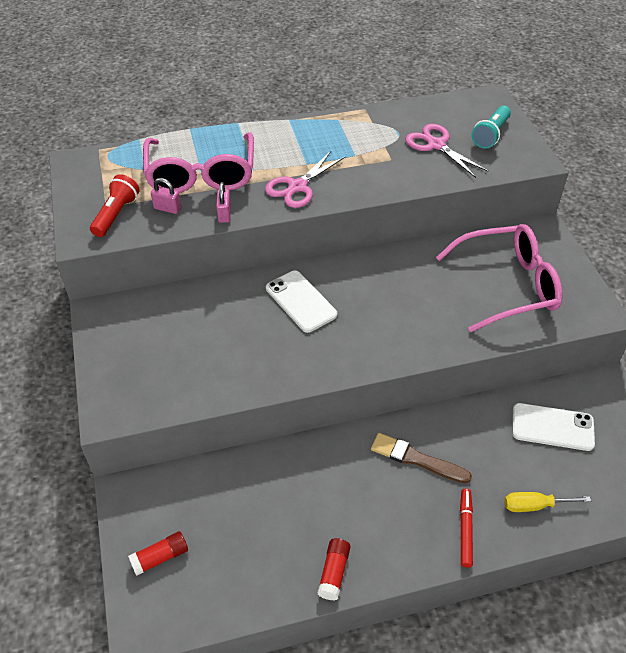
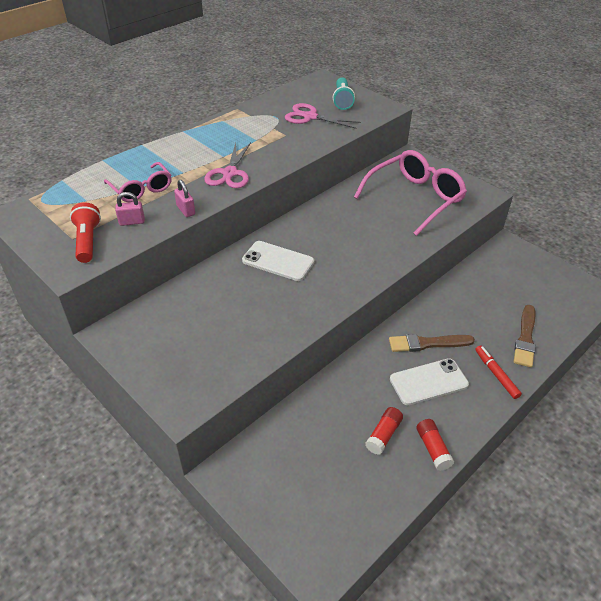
camera: 30 degrees left, 5 degrees down
red glue stick [128,531,188,576] -> red glue stick moved to [365,407,403,455]
pink glasses [143,132,254,193] -> pink glasses [104,162,171,202], size x0.59
yellow screwdriver [504,492,591,512] -> brown brush [514,305,536,368]
white phone [512,403,595,451] -> white phone moved to [390,358,469,405]

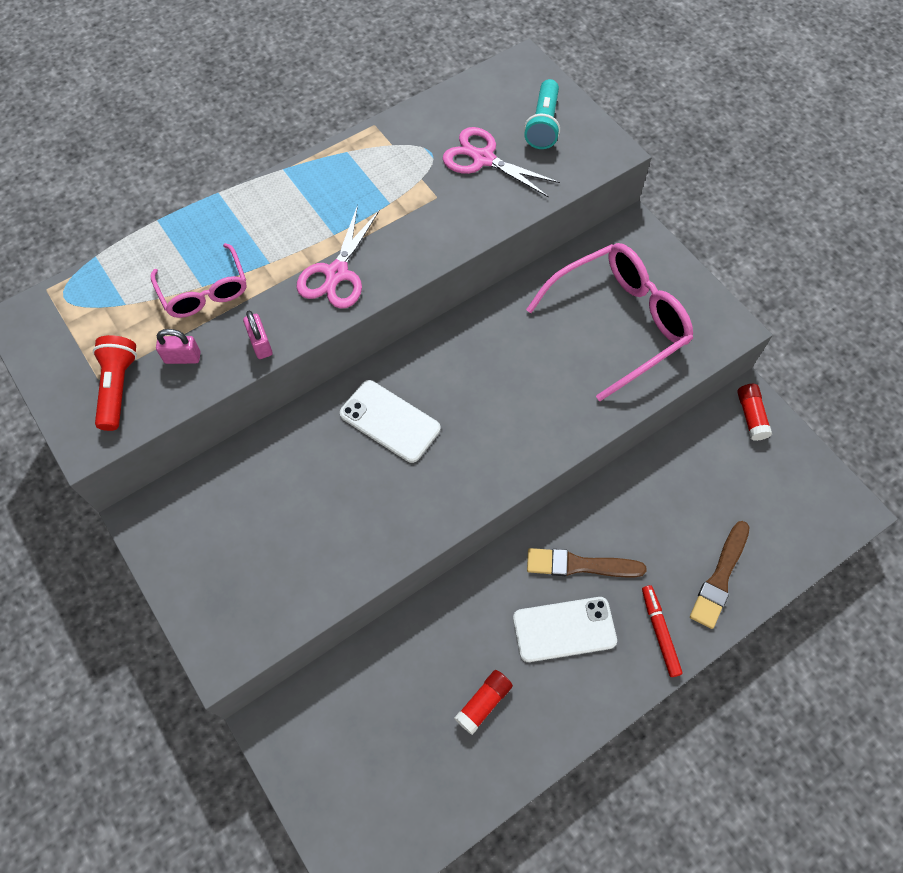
camera: 10 degrees right, 20 degrees up
red glue stick [416,419,454,471] -> red glue stick moved to [737,384,772,441]

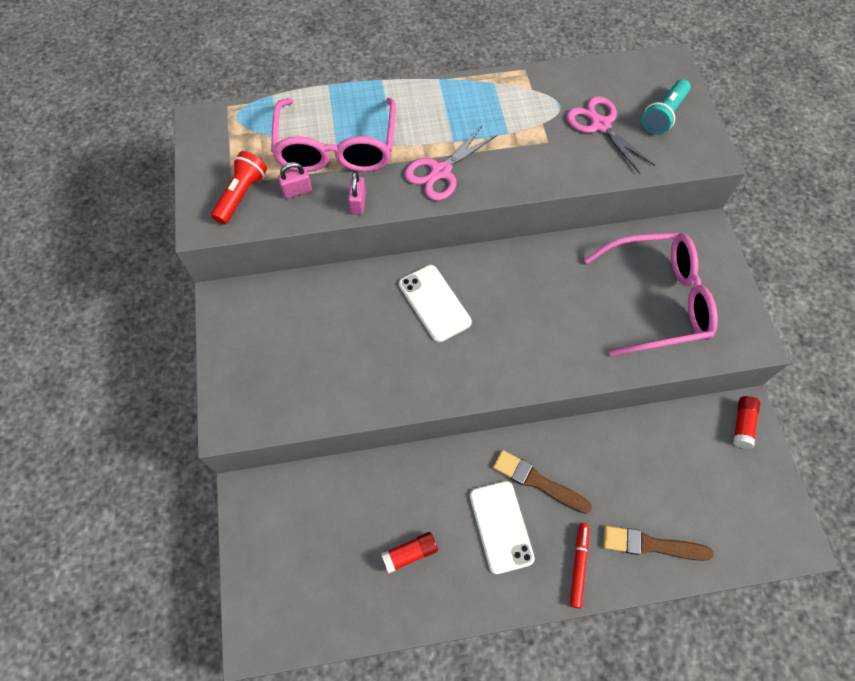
camera: 25 degrees right, 0 degrees up
pink glasses [151,243,246,318] -> pink glasses [271,98,396,172], size x1.70
pink padlock [156,329,200,364] -> pink padlock turned 45 degrees counterclockwise [278,162,312,199]
white phone [513,597,617,662] -> white phone turned 60 degrees clockwise [470,481,535,574]
brown brush [690,521,750,629] -> brown brush turned 45 degrees clockwise [603,526,713,561]

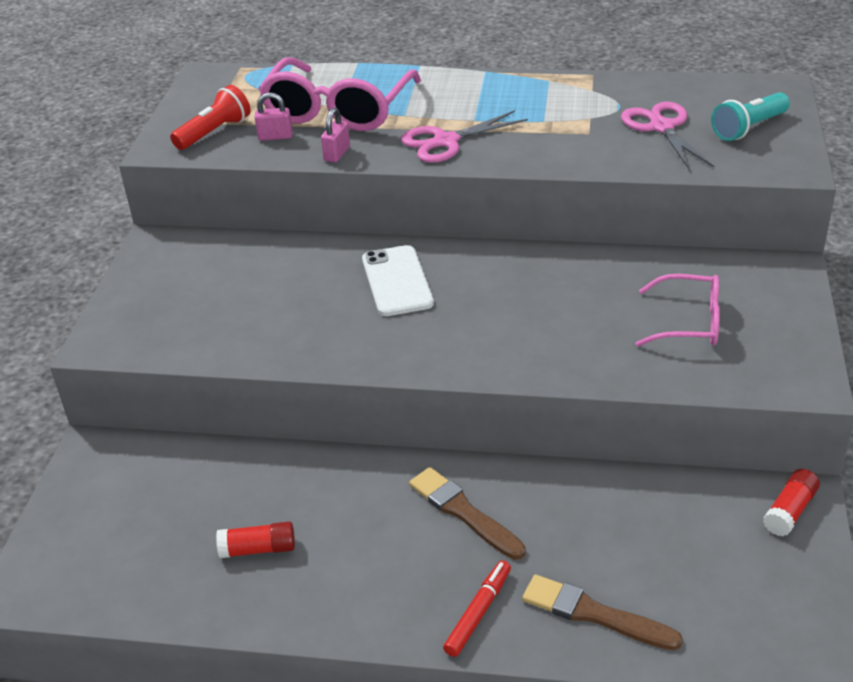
camera: 20 degrees right, 25 degrees down
white phone [470,481,535,574] -> none
pink glasses [584,233,718,356] -> pink glasses [635,274,720,347], size x0.59

